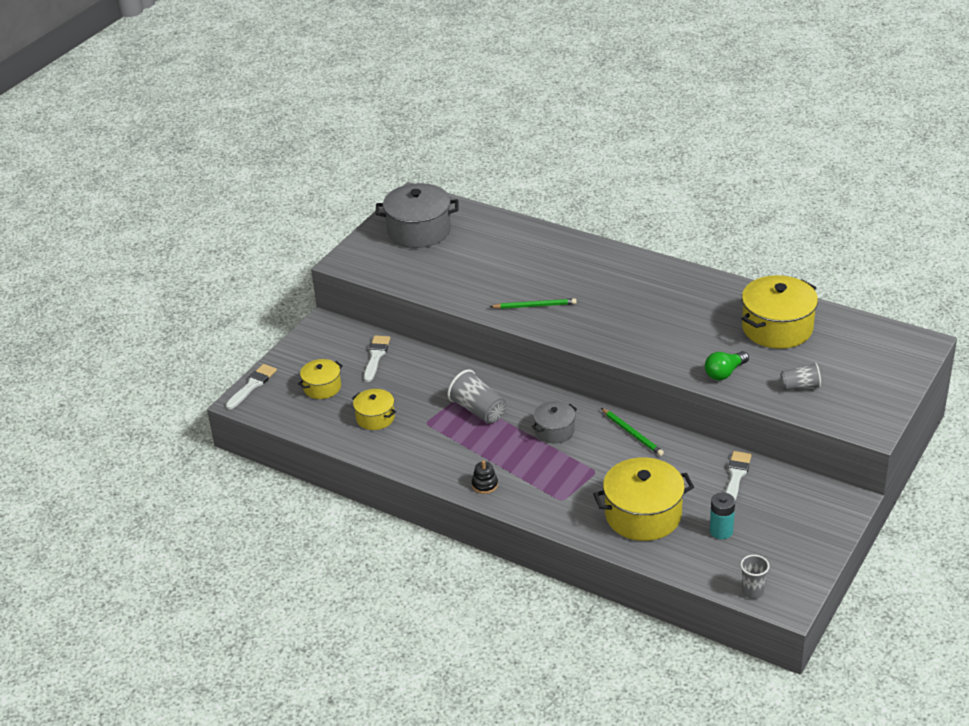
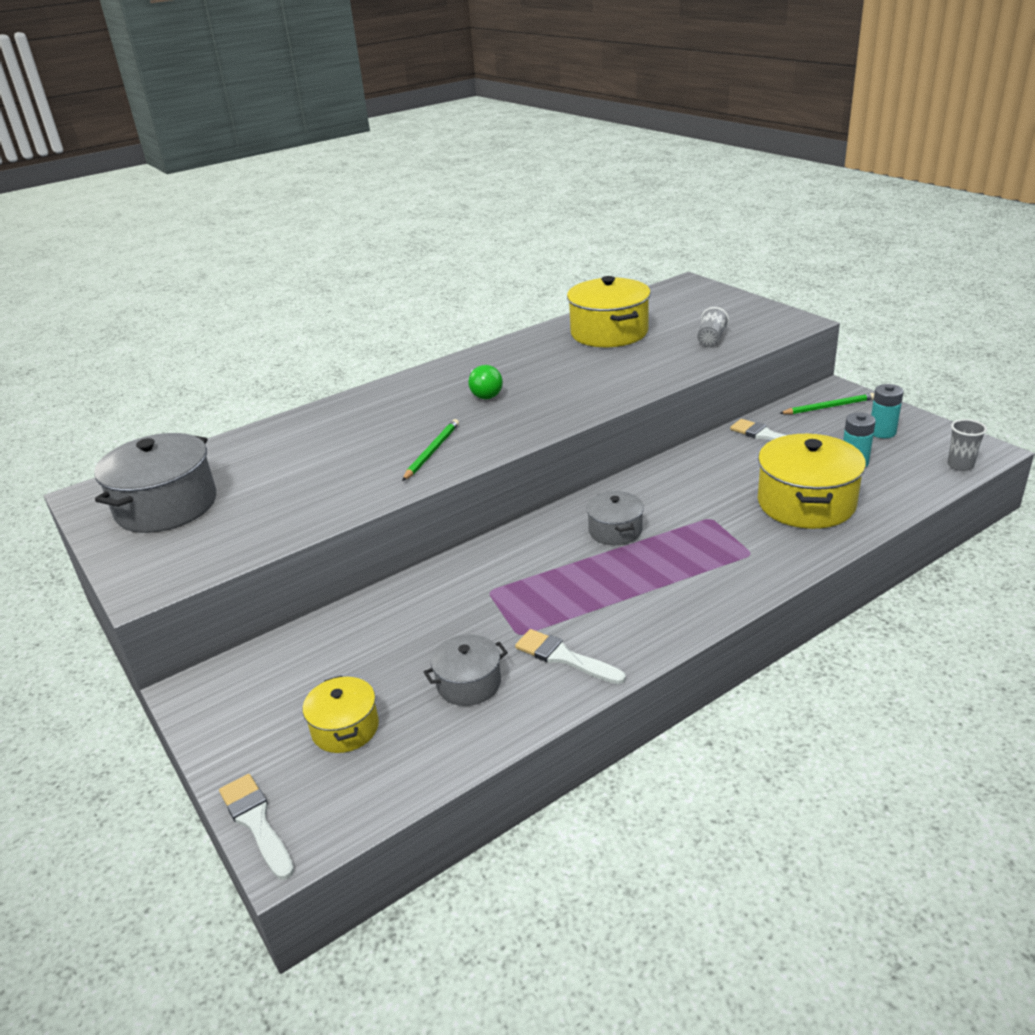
camera: 65 degrees left, 5 degrees down
yellow pot [352,389,396,430] -> grey pot [424,634,508,706]
white brush [364,335,390,382] -> white brush moved to [515,629,626,684]
grey cup [448,369,506,424] -> none
black stacking toy [472,460,498,494] -> none
green pencil [601,408,664,456] -> green pencil moved to [779,393,874,414]
green light bulb [705,351,749,380] -> green light bulb moved to [468,365,503,399]
none -> turquoise battery [871,384,903,438]

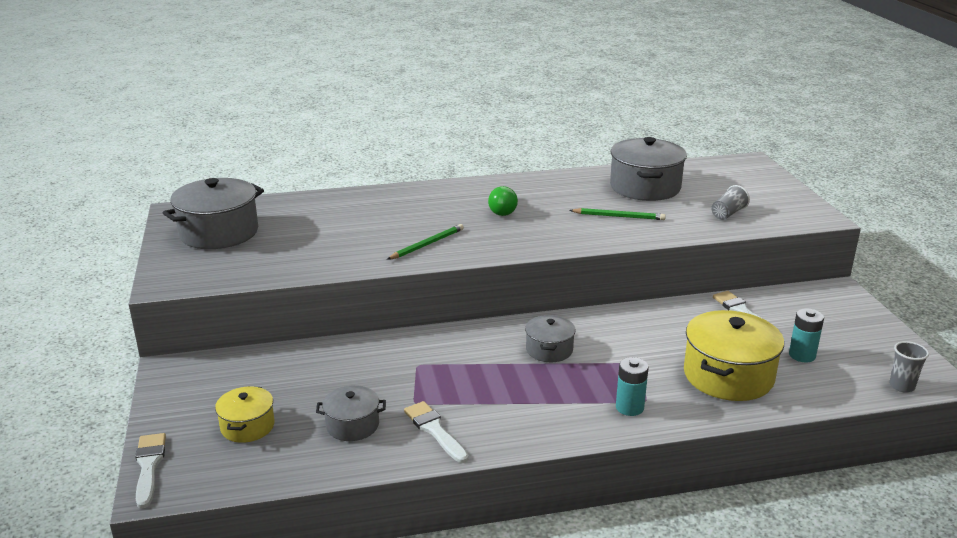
camera: 20 degrees right, 5 degrees down
yellow pot [567,276,651,347] -> grey pot [610,137,687,201]
green pencil [779,393,874,414] -> green pencil moved to [569,208,666,220]
turquoise battery [871,384,903,438] -> turquoise battery moved to [616,357,648,416]

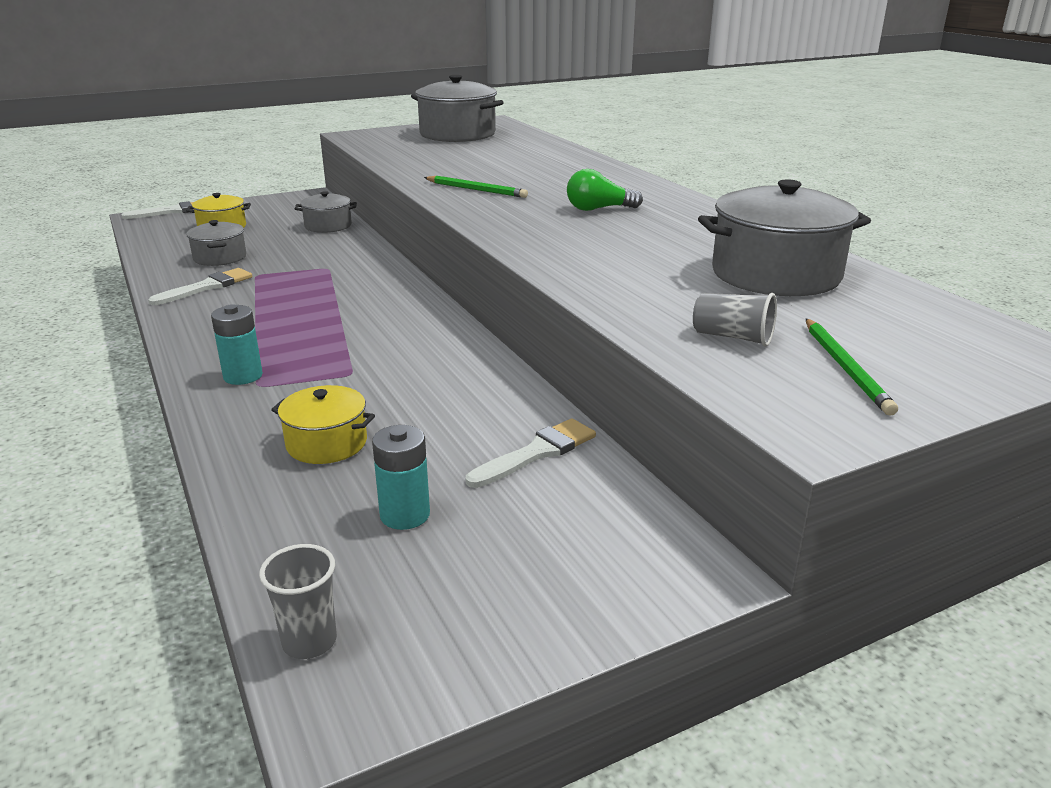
camera: 75 degrees right, 0 degrees up
grey pot [525,315,576,362] -> grey pot moved to [295,191,357,233]
green pencil [569,208,666,220] -> green pencil moved to [806,319,898,416]
yellow pot [684,310,784,401] -> yellow pot [271,385,375,464], size x0.55

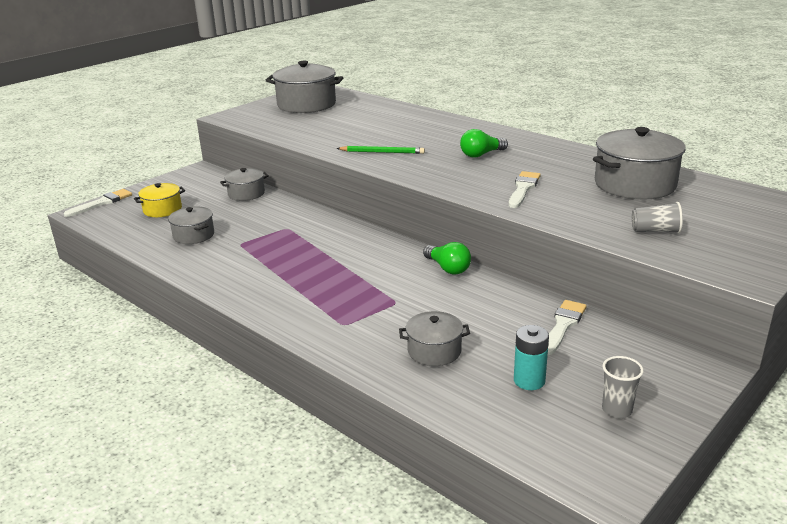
camera: 20 degrees left, 0 degrees up
white brush [148,268,252,305] -> white brush moved to [509,171,541,208]
turquoise battery [211,304,263,385] -> none
grey cup [259,544,337,659] -> grey cup moved to [602,356,644,418]
yellow pot [271,385,375,464] -> grey pot [399,311,470,366]
green pencil [806,319,898,416] -> none
none -> green light bulb [423,242,471,275]

